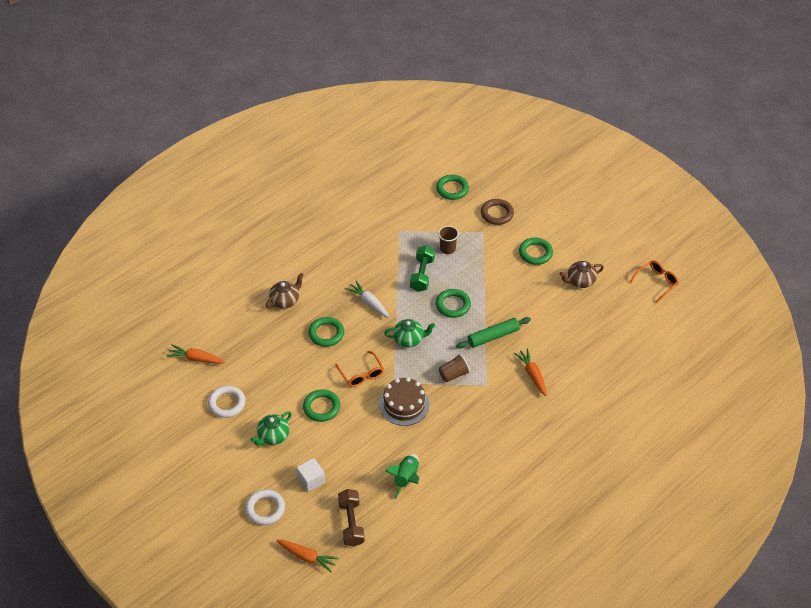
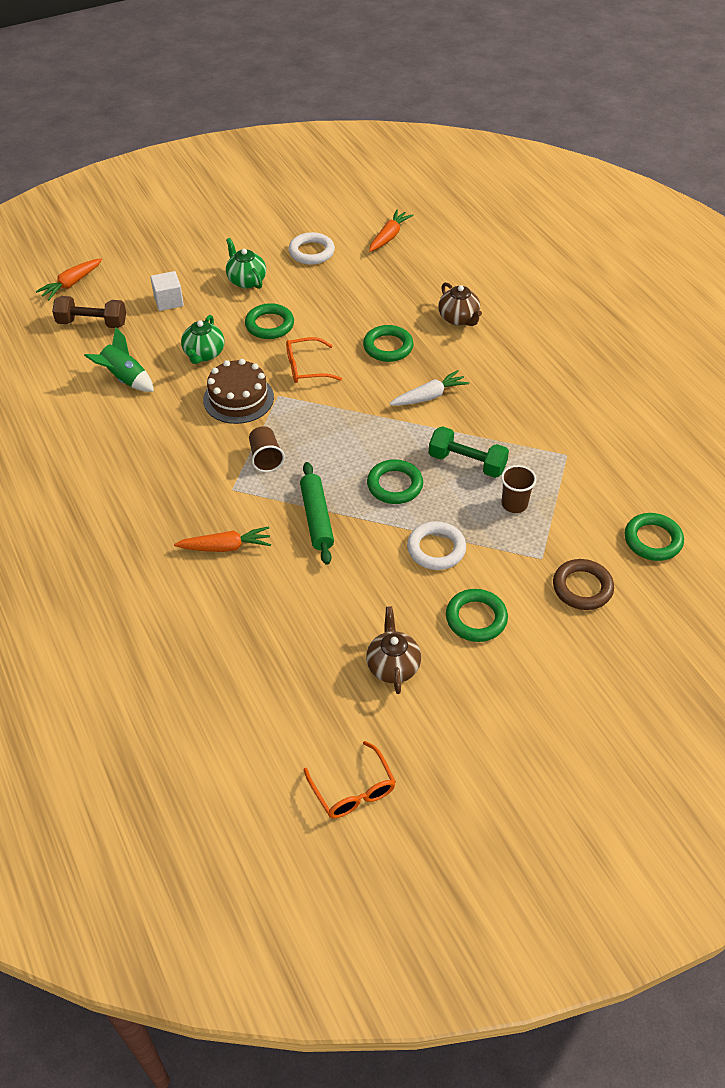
camera: 105 degrees right, 0 degrees up
white ring [245,489,285,525] -> white ring moved to [407,521,466,570]
green teapot [384,319,435,347] -> green teapot moved to [181,315,225,364]

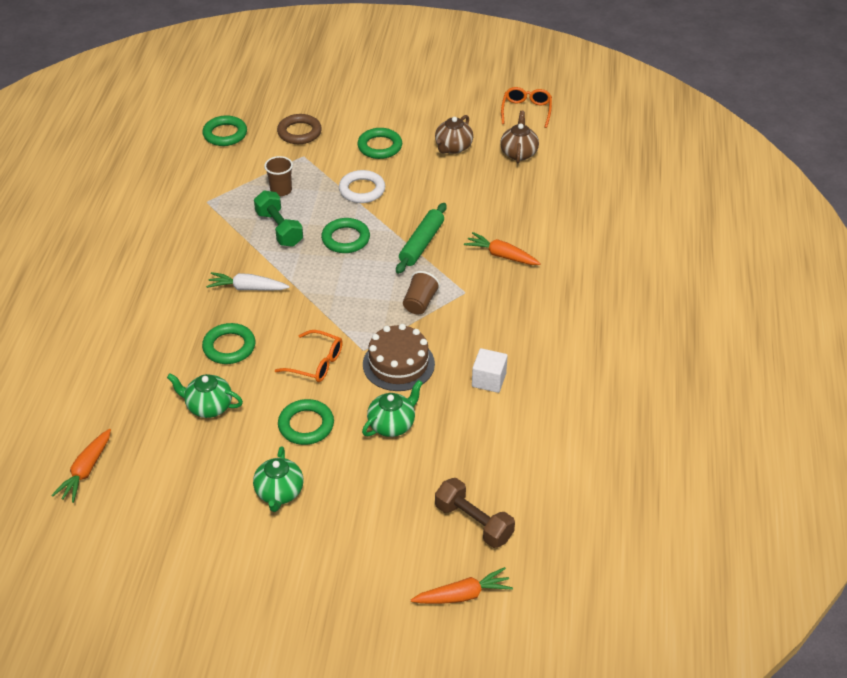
camera: 145 degrees left, 5 degrees down
green rocket [84,327,154,392] -> none
white cube [150,271,184,311] -> white cube moved to [472,348,508,393]
white ring [288,232,335,265] -> none
orange carrot [369,210,413,252] -> orange carrot turned 45 degrees counterclockwise [51,429,111,503]
brown teapot [438,282,482,326] -> brown teapot moved to [500,111,539,163]
none -> green teapot [167,374,243,418]

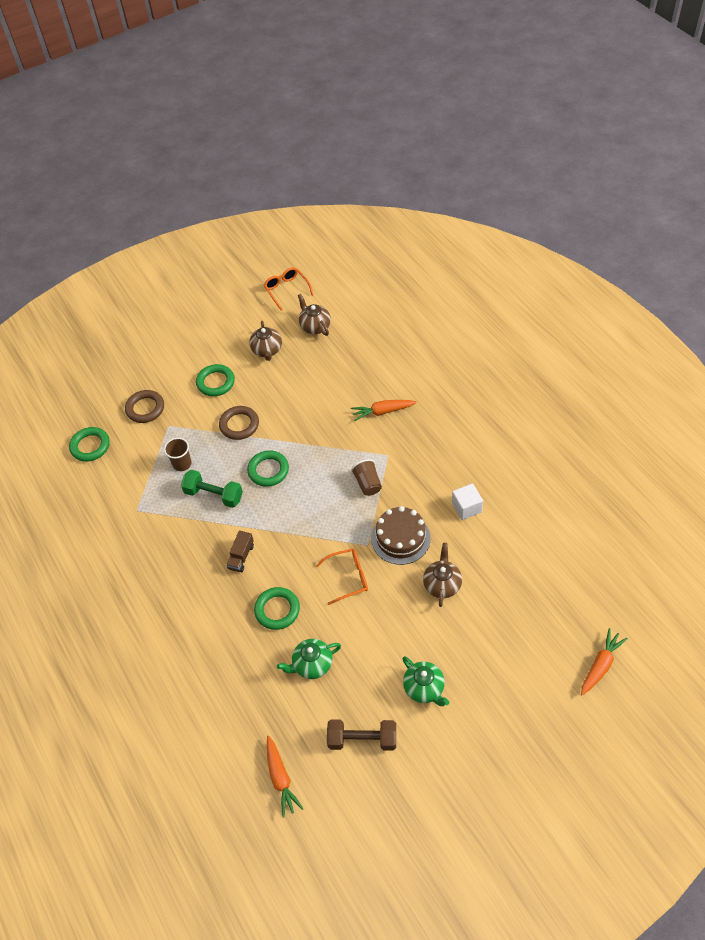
camera: 35 degrees left, 10 degrees up
white carrot [206,272,290,290] -> brown truck [226,530,254,572]
green ring [278,399,334,445] -> none
white ring [339,170,385,203] -> brown ring [219,406,259,440]
green teapot [362,380,423,437] -> brown teapot [423,543,462,607]
green rolling pin [396,203,447,274] -> none
brown dumbbell [435,478,515,548] -> brown dumbbell moved to [327,719,396,751]

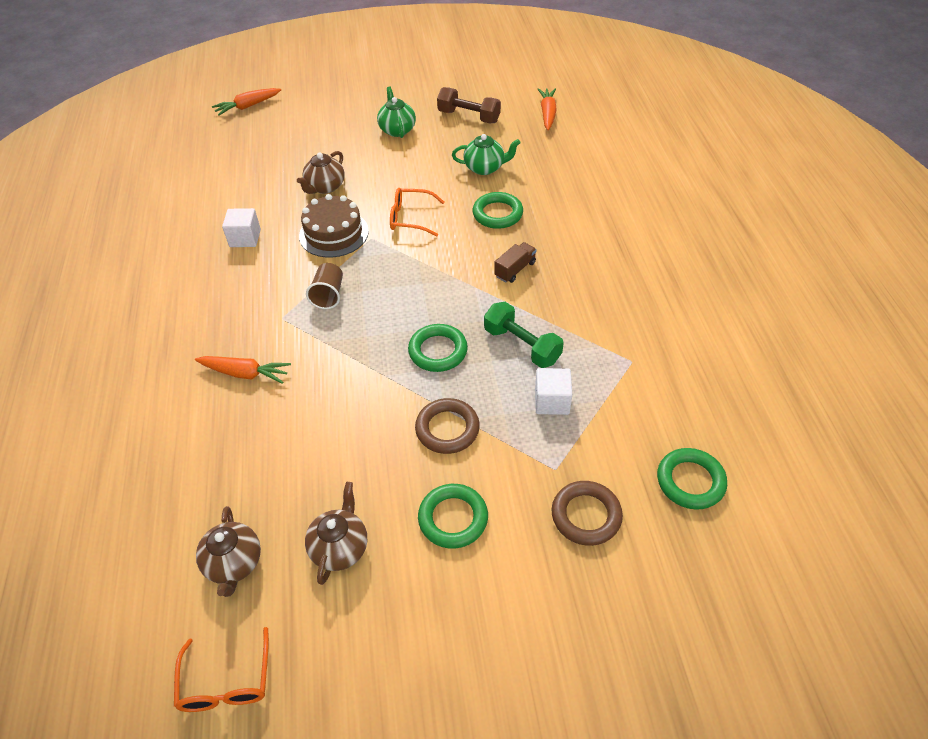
camera: 160 degrees left, 5 degrees down
brown cup [164,438,192,471] -> white cube [535,368,572,415]

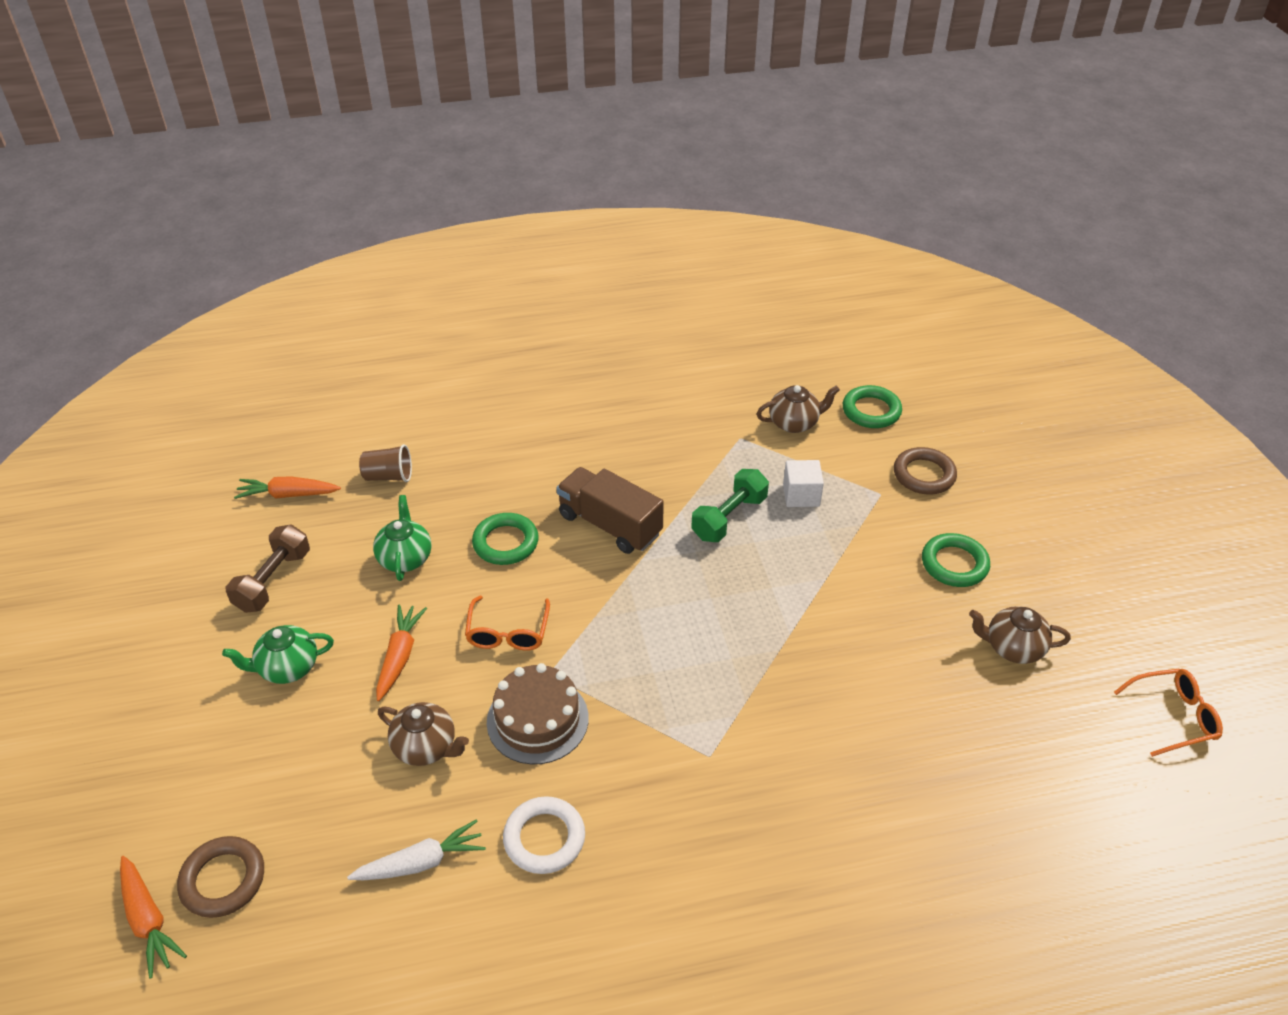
camera: 95 degrees left, 5 degrees down
orange carrot [195,356,291,384] -> orange carrot moved to [376,604,427,701]
brown teapot [196,506,261,597] -> brown teapot moved to [757,385,840,433]
white cube [222,208,261,247] -> white ring [503,796,585,874]
brown cup [306,263,343,309] -> brown cup moved to [359,444,412,482]
green ring [408,324,468,372] -> none
brown ring [415,398,480,454] -> brown ring moved to [177,836,264,918]
brown truck [494,242,537,283] -> brown truck [556,467,664,554], size x1.88
none -> white carrot [347,820,486,880]

